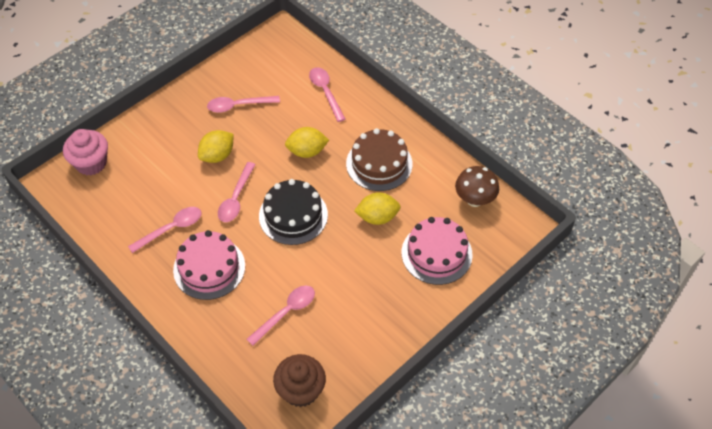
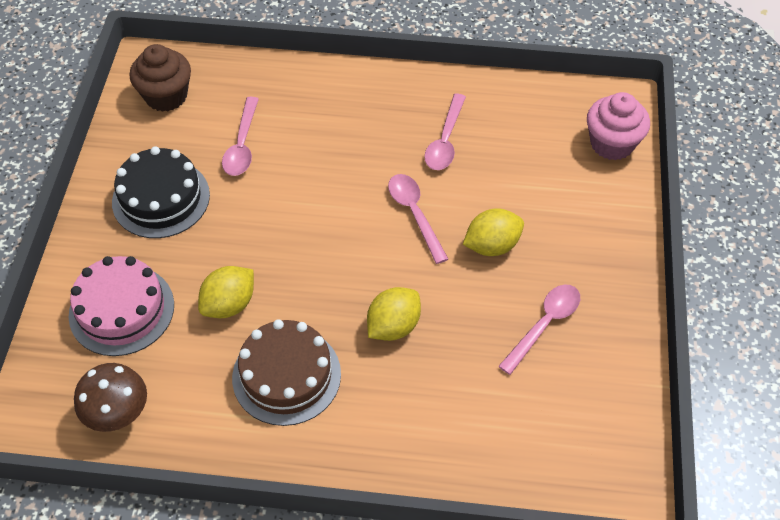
camera: 140 degrees right, 0 degrees up
pink cake [173,230,245,300] -> none
yellow lemon [198,130,234,163] -> yellow lemon turned 60 degrees clockwise [463,208,524,256]
black cake [259,179,328,245] -> black cake moved to [112,146,210,238]
pink spoon [309,67,345,122] -> none

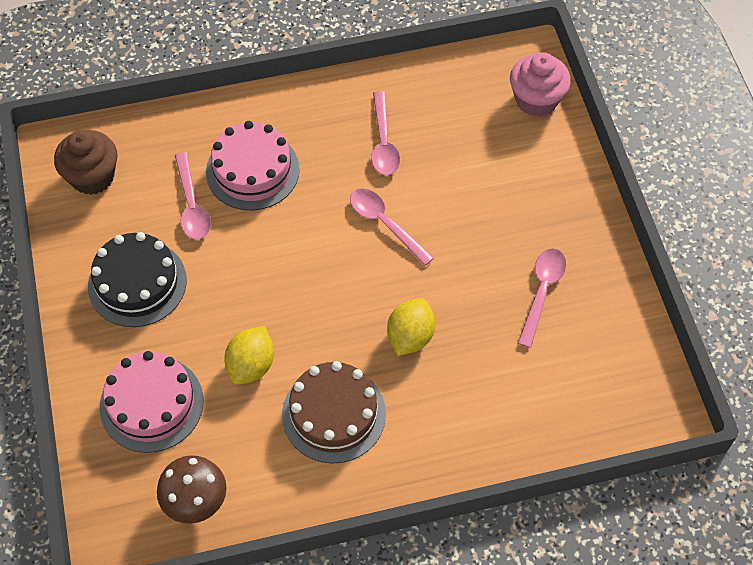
camera: 20 degrees left, 5 degrees up
yellow lemon [463,208,524,256] -> none
none -> pink cake [206,121,300,211]

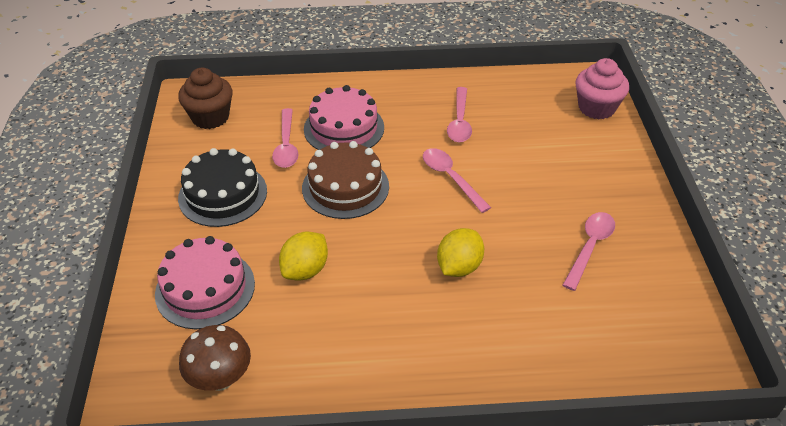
camera: 10 degrees right, 15 degrees down
brown cake [282,361,386,463] -> brown cake moved to [302,141,389,219]

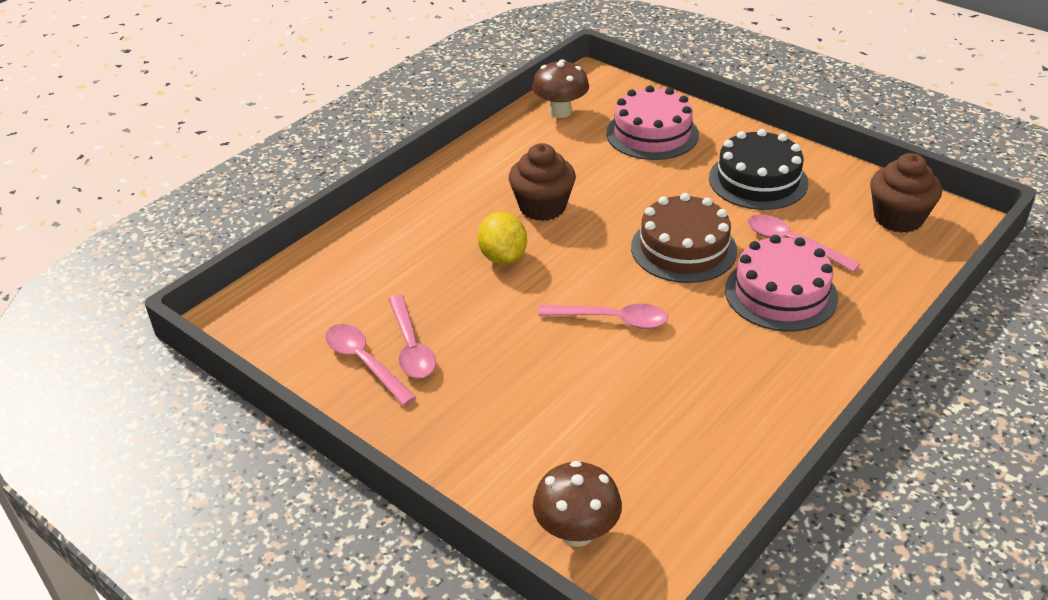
camera: 135 degrees right, 5 degrees down
yellow lemon [279,231,328,281] -> none
pink spoon [447,87,472,142] -> pink spoon moved to [325,324,416,406]
pink cupcake [575,58,629,119] -> brown mushroom [533,461,622,547]
none -> brown cupcake [509,143,576,221]

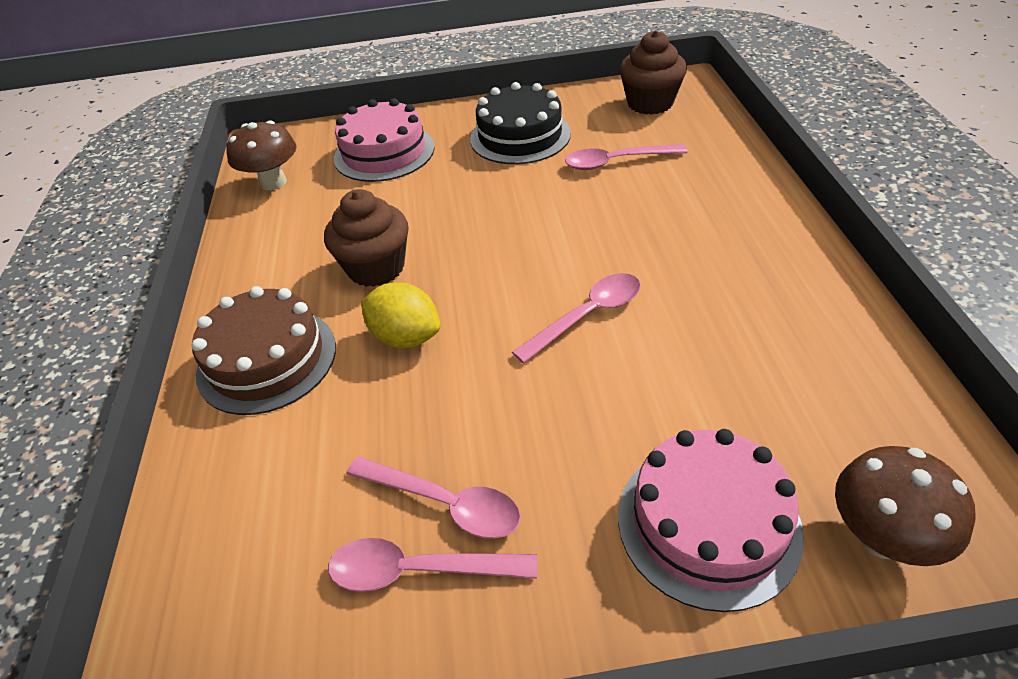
camera: 45 degrees left, 5 degrees up
brown cake [631,193,737,283] -> brown cake moved to [192,286,336,415]
pink cake [725,235,838,332] -> pink cake moved to [618,429,804,612]

